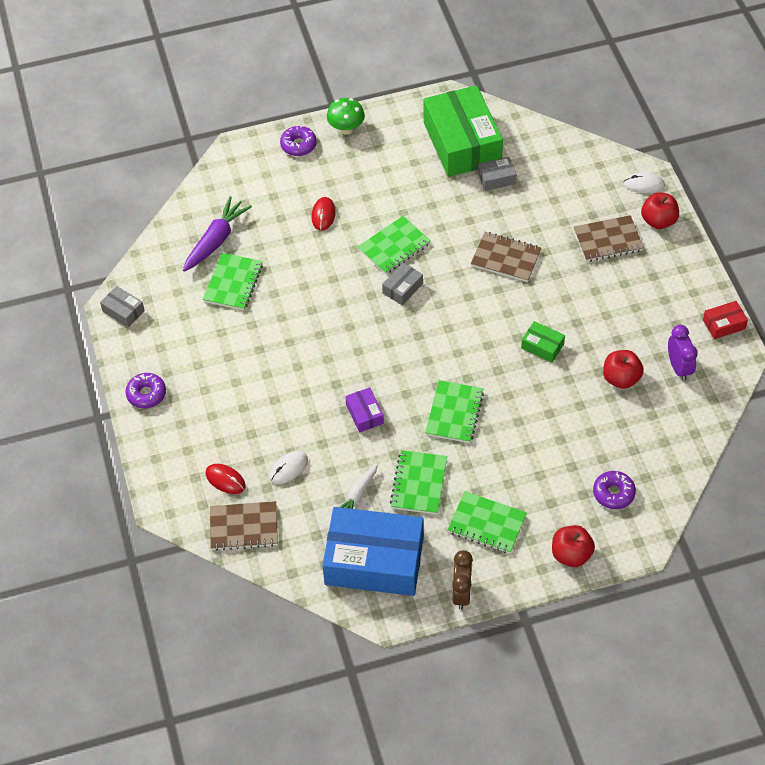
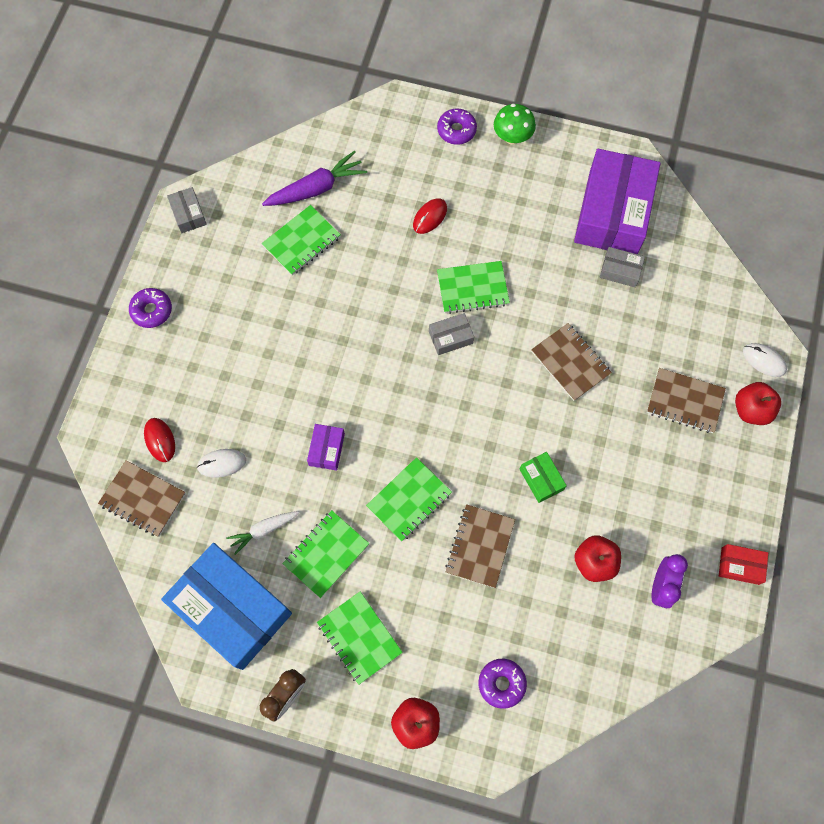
camera: 30 degrees right, 15 degrees up
green box [424,85,503,177] -> purple box [574,149,661,254]
none -> brown notebook [445,504,515,588]

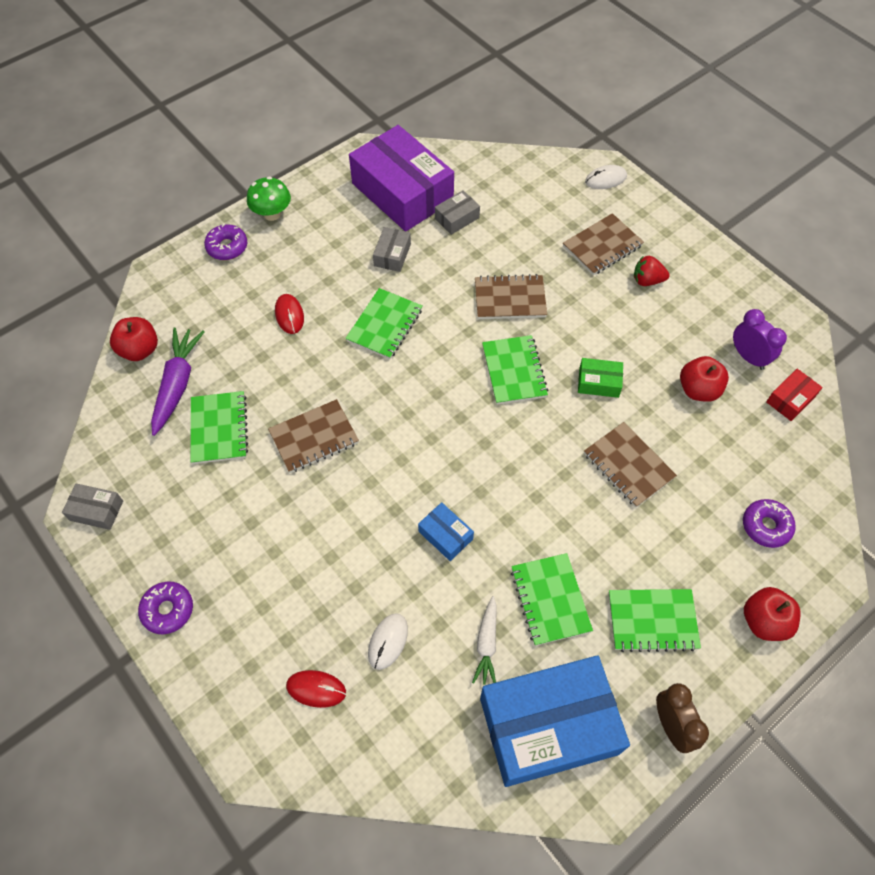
camera: 55 degrees left, 10 degrees down
brown notebook [98,460,186,537] -> brown notebook moved to [268,399,359,473]
purple box [307,424,345,471] -> blue box [418,502,474,561]
green notebook [366,457,452,541] -> green notebook moved to [482,335,548,405]
grey box [429,313,474,355] -> grey box moved to [373,227,411,272]
red box [719,544,768,585] -> red box moved to [766,369,823,421]
red apple [735,382,781,425] -> red apple moved to [110,317,158,361]
none -> red strawberry [634,256,670,286]

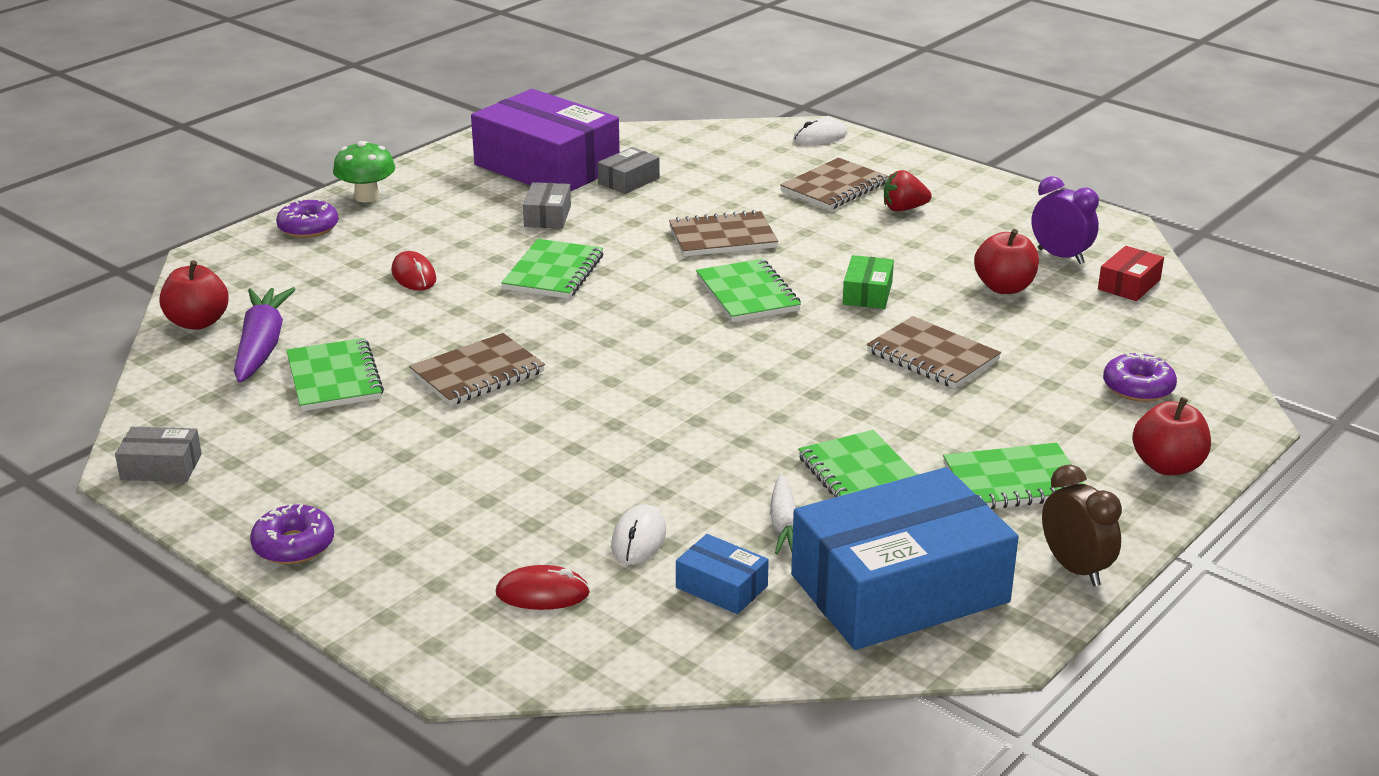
camera: 10 degrees left, 30 degrees down
blue box [418,502,474,561] -> blue box moved to [676,534,769,614]
green box [578,358,623,398] -> green box turned 75 degrees counterclockwise [843,255,894,309]

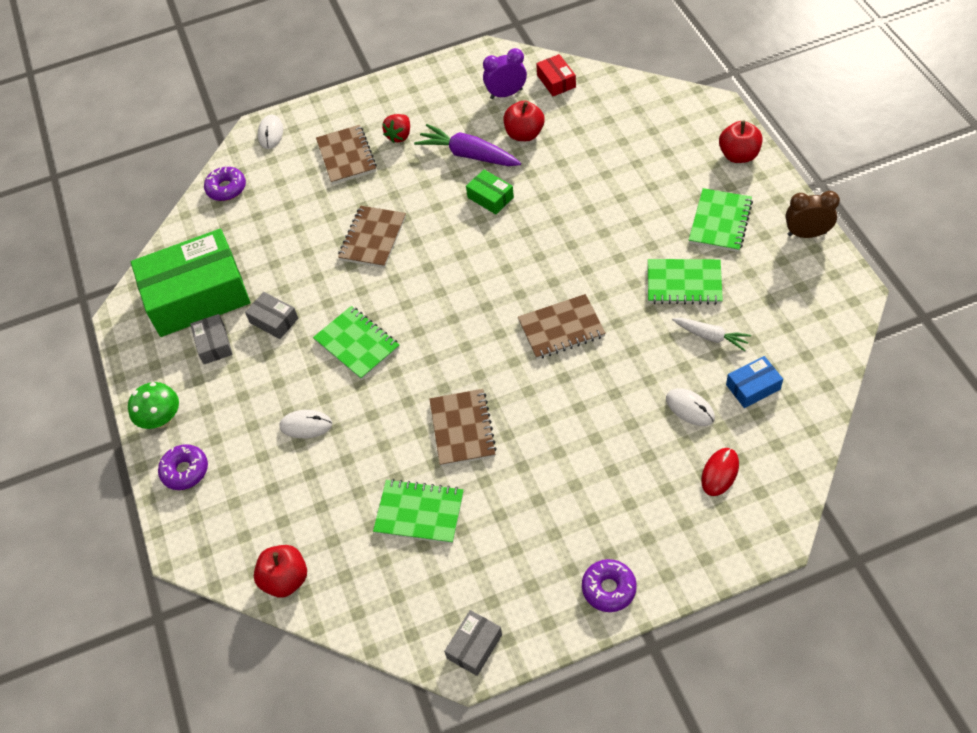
camera: 55 degrees left, 25 degrees up
purple carrot [234,287,296,383] -> purple carrot moved to [414,124,521,166]
red mouse [391,251,436,291] -> white mouse [279,410,332,438]
purple box [471,89,620,191] -> green box [131,229,250,337]
grey box [597,147,660,194] -> grey box moved to [190,314,233,364]
green notebook [696,259,801,322] -> none
blue box [791,467,1018,650] -> none
brown notebook [867,316,1001,388] -> brown notebook moved to [518,294,606,359]
purple donut [1103,352,1177,402] -> purple donut moved to [204,167,246,201]

